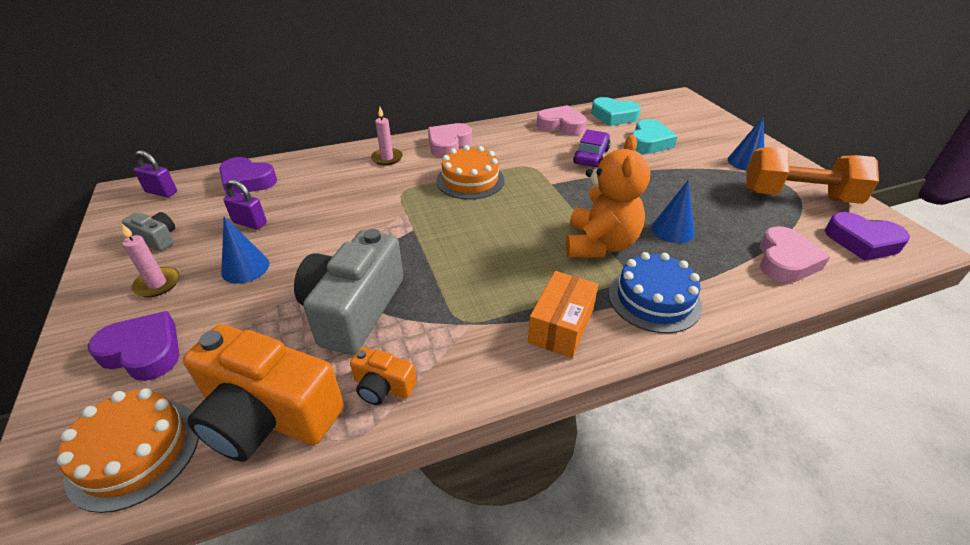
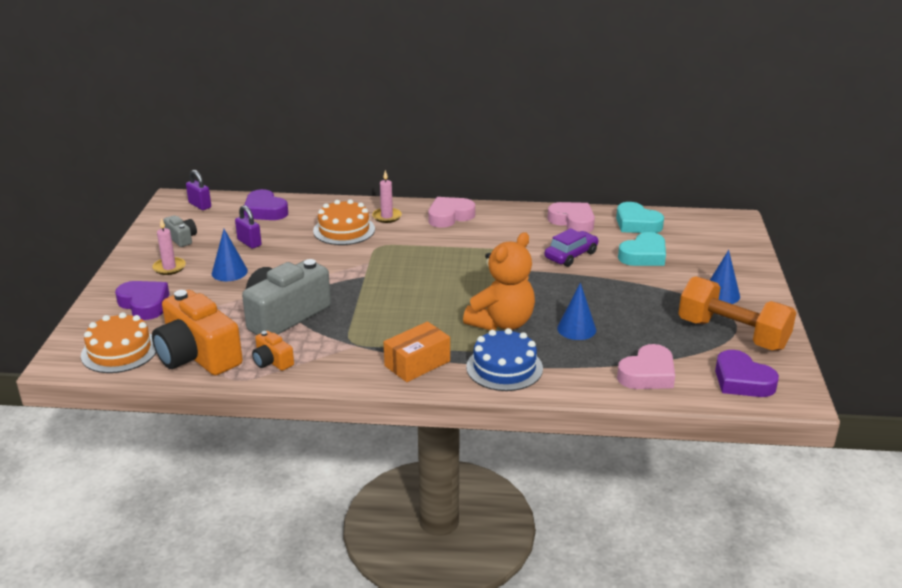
camera: 25 degrees right, 10 degrees down
orange cake [436,145,505,199] -> orange cake moved to [313,199,375,245]

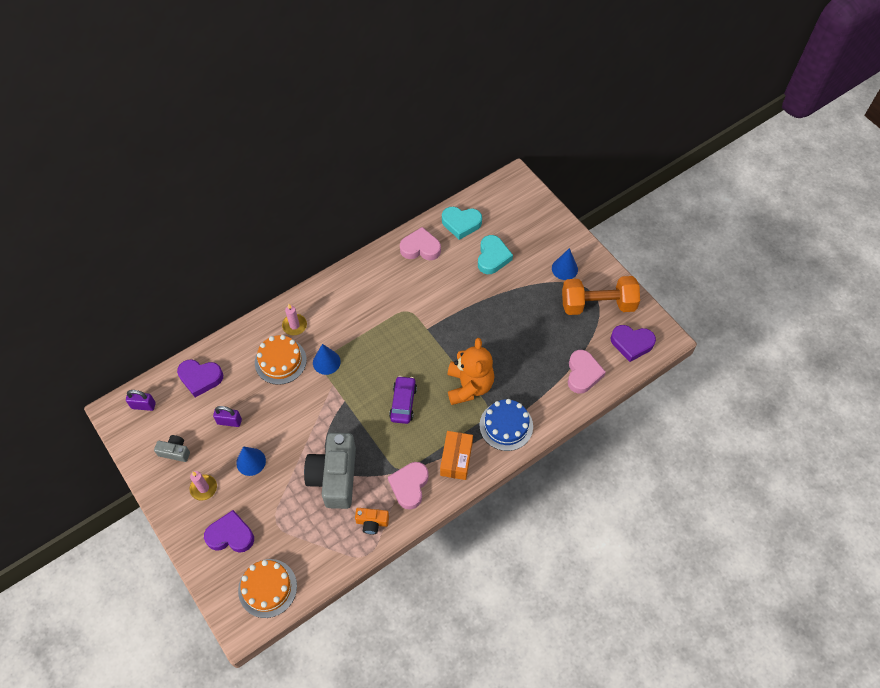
camera: 40 degrees left, 30 degrees up
orange camera [152,290,243,375] -> none
pink heart [428,197,475,228] -> pink heart moved to [388,462,429,510]
purple car [545,228,599,267] -> purple car moved to [389,376,417,424]
blue cone [557,283,596,340] -> blue cone moved to [313,344,341,375]

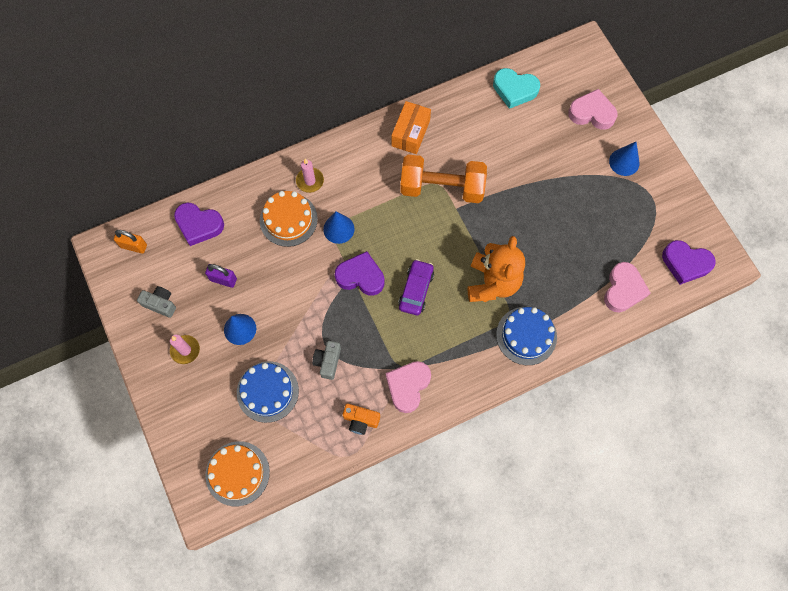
camera: 10 degrees right, 10 degrees up
purple padlock [126,390,156,411] -> orange padlock [114,230,147,254]
purple heart [204,510,254,553] -> purple heart moved to [335,251,385,296]
grey camera [304,433,356,509] -> grey camera [312,341,341,380], size x0.46
pink heart [400,227,441,260] -> pink heart moved to [568,89,618,130]
orange box [440,431,473,480] -> orange box moved to [392,101,431,154]
turquoise heart [478,235,513,274] -> none
orange dumbbell [562,276,640,315] -> orange dumbbell moved to [400,155,487,203]
none -> blue cake [237,361,299,423]

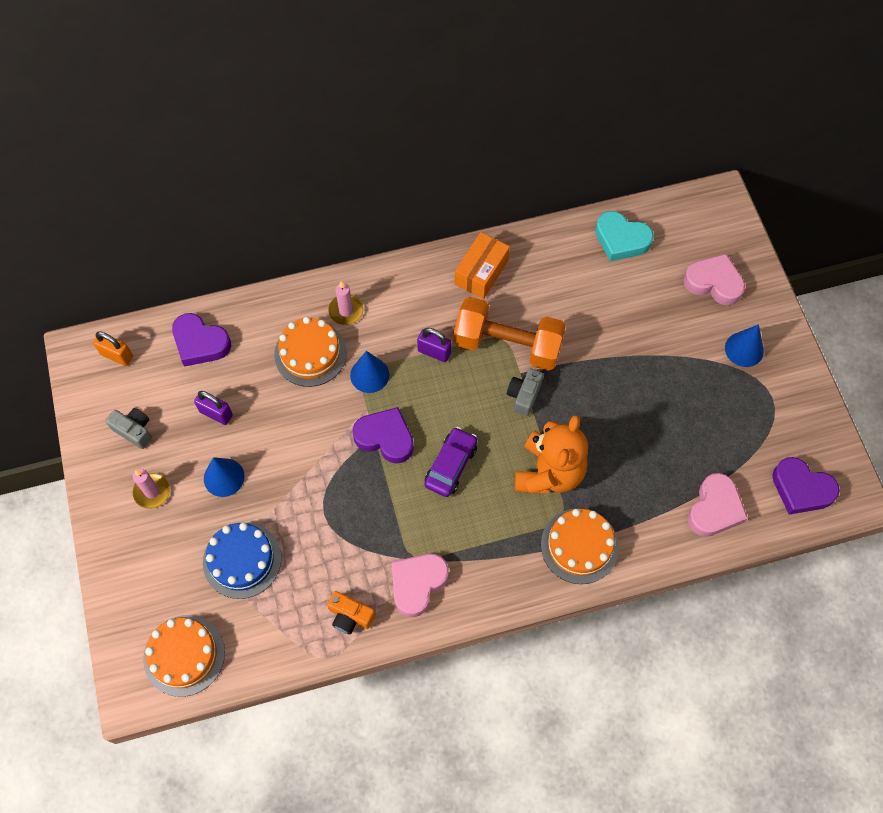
camera: 10 degrees right, 5 degrees down
grey camera [312,341,341,380] -> grey camera moved to [507,368,543,416]
blue cake [496,307,557,365] -> orange cake [541,509,619,584]
none -> purple padlock [417,328,451,362]

